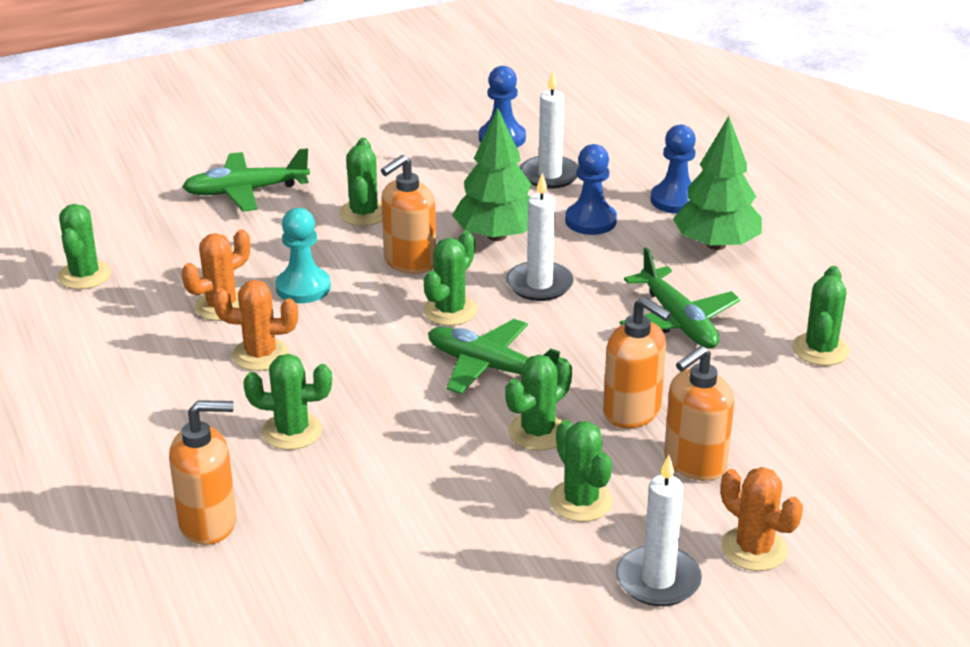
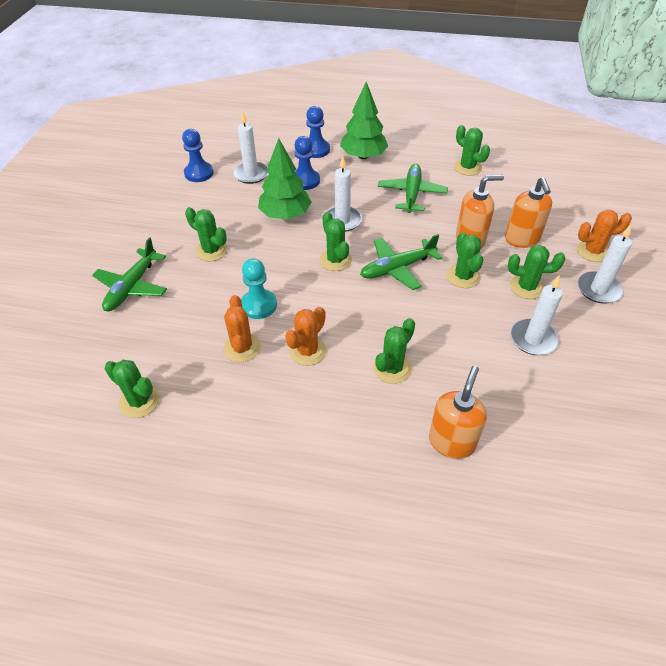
camera: 55 degrees left, 15 degrees up
orange soap dispenser [381,155,436,274] -> none
green plane [620,247,740,349] -> green plane turned 90 degrees counterclockwise [378,164,448,213]
none -> white candle [511,275,563,355]

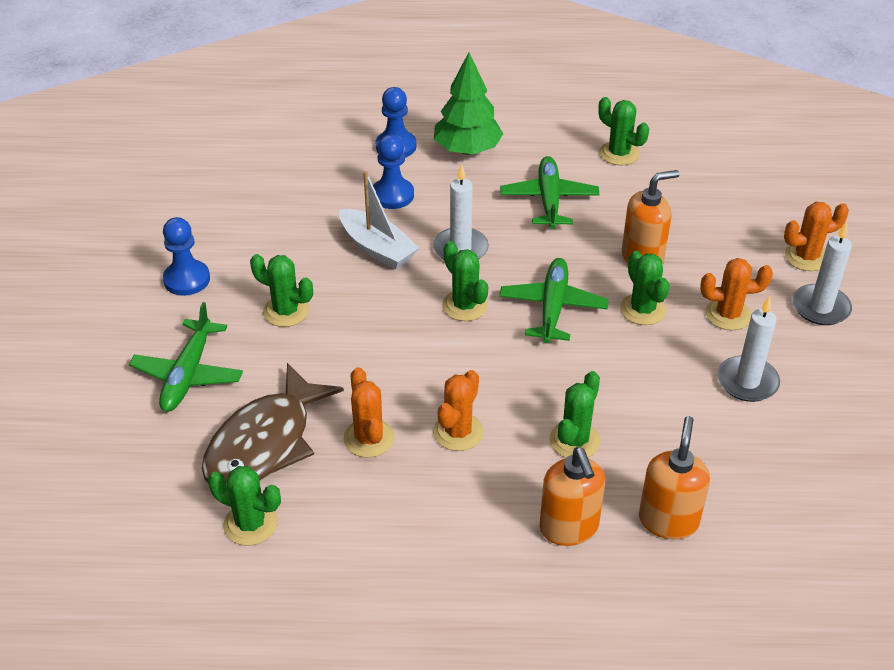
camera: 10 degrees left, 5 degrees down
blue pawn [182,129,214,182] -> blue pawn moved to [163,217,210,296]
white candle [233,111,268,184] -> none
turquoise pawn [241,258,277,319] -> none
green tree [258,138,312,219] -> white boat [339,171,419,270]
green plane [360,234,442,290] -> green plane turned 135 degrees clockwise [499,258,609,343]
orange soap dispenser [505,177,552,248] -> orange soap dispenser moved to [539,447,605,546]
green cactus [508,245,565,299] -> orange cactus [700,258,773,330]
none -> brown fish [202,363,344,485]

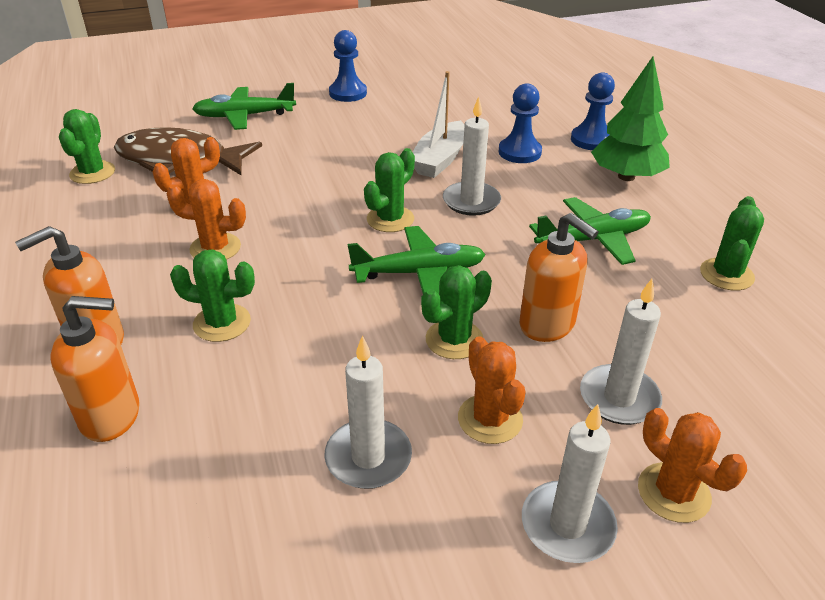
camera: 70 degrees right, 5 degrees down
green cactus [250,254,313,327] -> none
none -> white candle [580,279,662,425]

